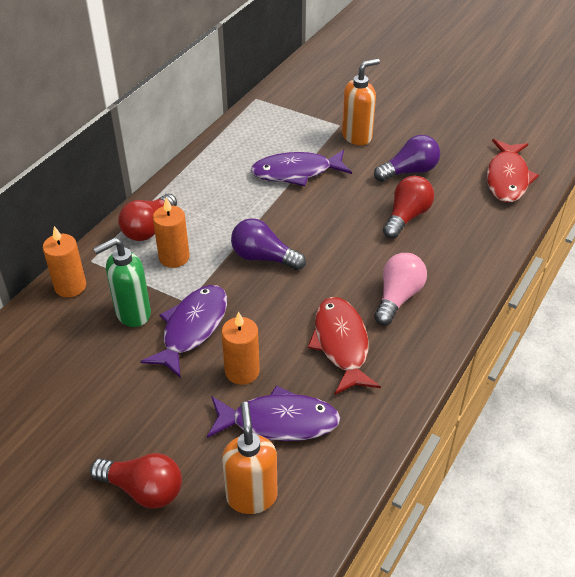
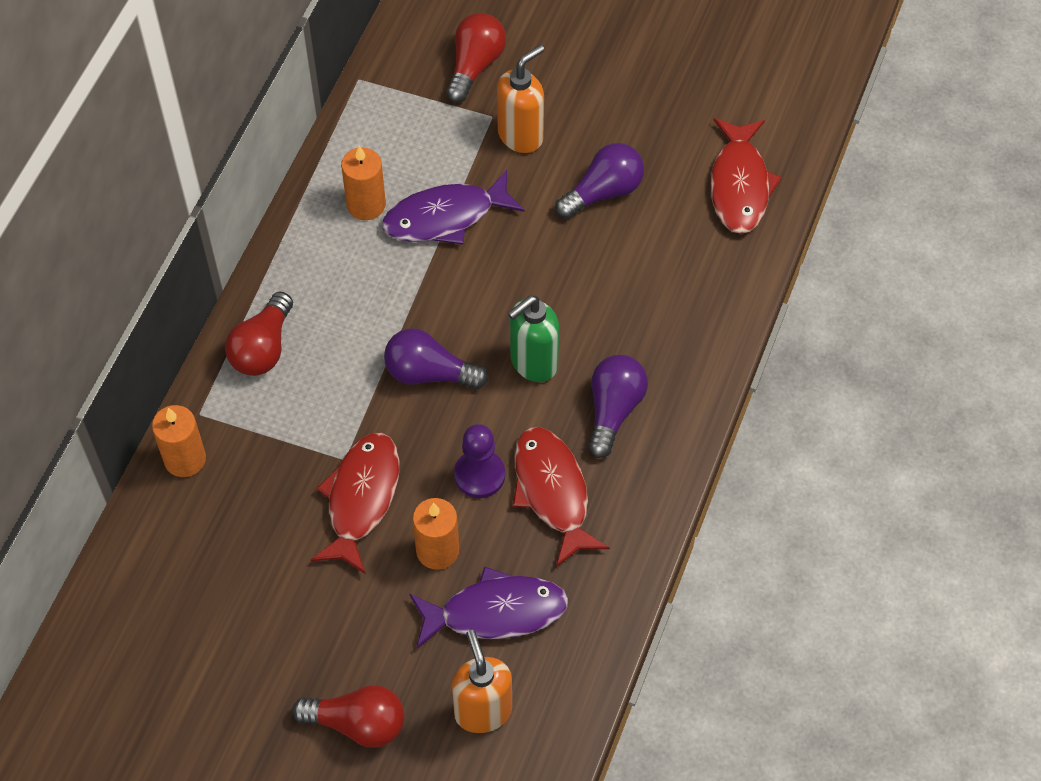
camera: 10 degrees left, 15 degrees up
green soap dispenser [93,238,151,327] -> green soap dispenser moved to [508,296,559,382]
purple fish [140,285,227,378] -> red fish [311,432,399,574]
orange candle [153,197,190,268] -> orange candle moved to [341,146,386,220]
pink light bulb [374,253,427,325] -> purple light bulb [588,355,648,458]
red light bulb [383,176,434,239] -> red light bulb moved to [446,13,506,103]
none -> purple pawn [454,424,505,498]

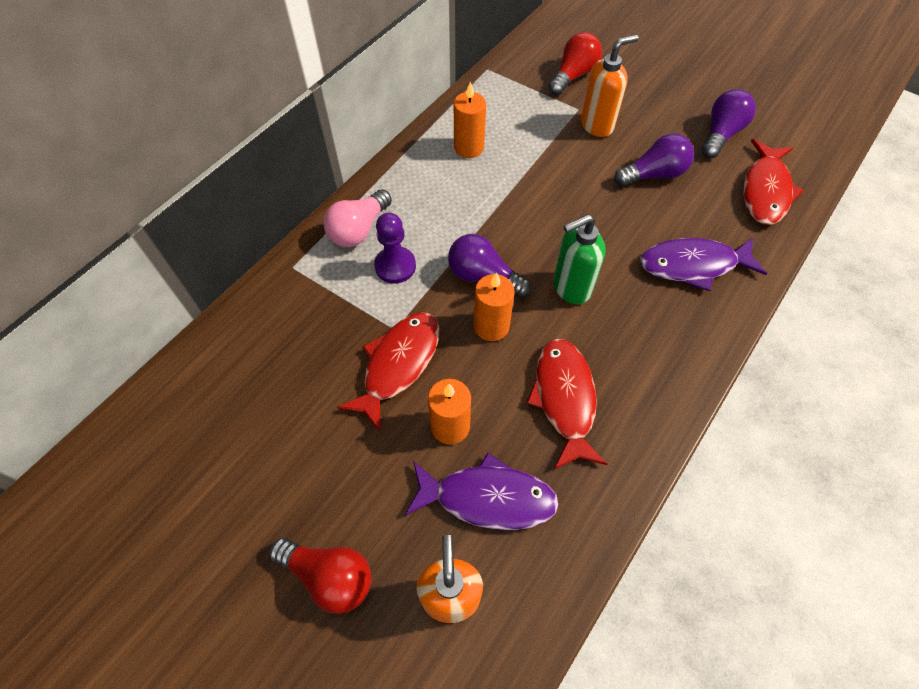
camera: 15 degrees right, 0 degrees up
orange candle [152,405,206,477] -> orange candle moved to [474,272,515,341]
red light bulb [225,291,293,376] -> pink light bulb [323,189,392,247]
purple fish [382,170,525,245] -> purple fish moved to [640,237,767,291]
purple pawn [454,424,505,498] -> purple pawn moved to [374,213,416,283]
purple light bulb [588,355,648,458] -> purple light bulb moved to [702,89,756,158]

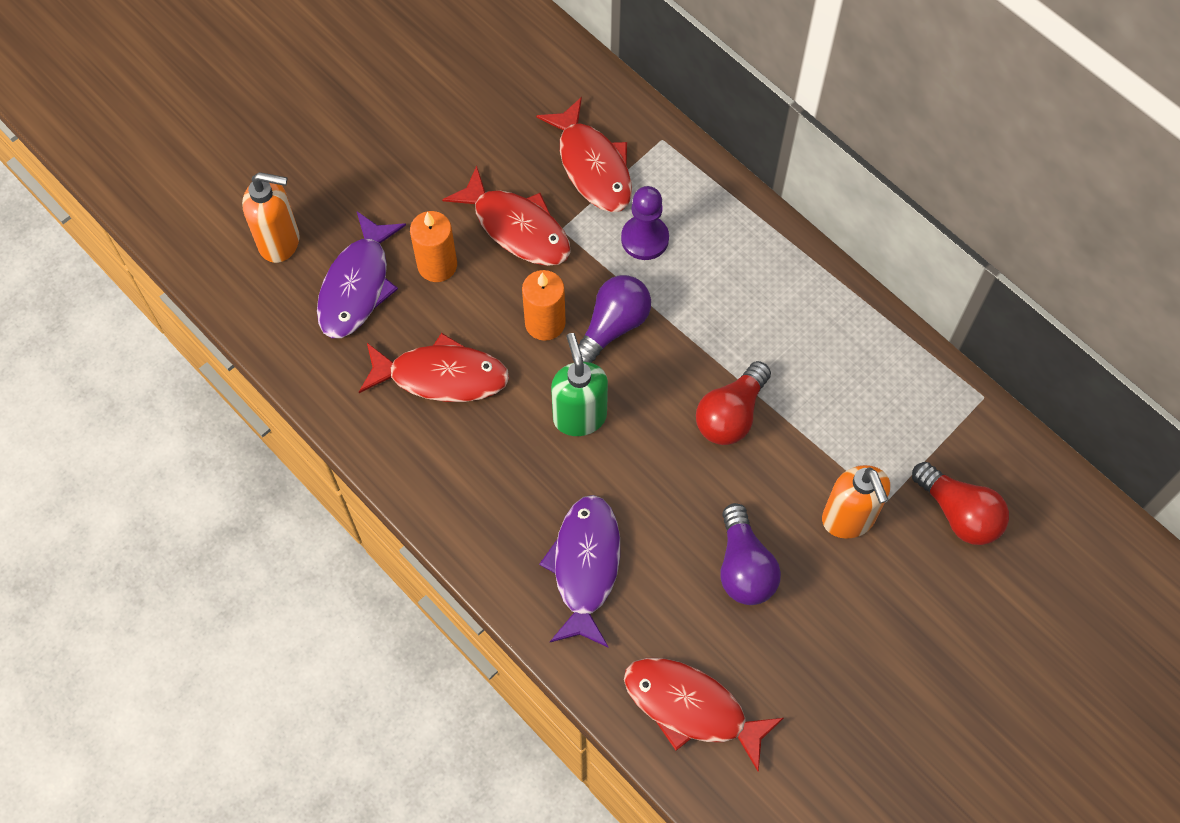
camera: 100 degrees right, 5 degrees up
red light bulb [269,538,372,614] -> red light bulb moved to [696,361,771,445]
pink light bulb [323,189,392,247] -> none
orange candle [454,82,486,158] -> none
purple light bulb [702,89,756,158] -> none
none -> red fish [536,97,632,212]

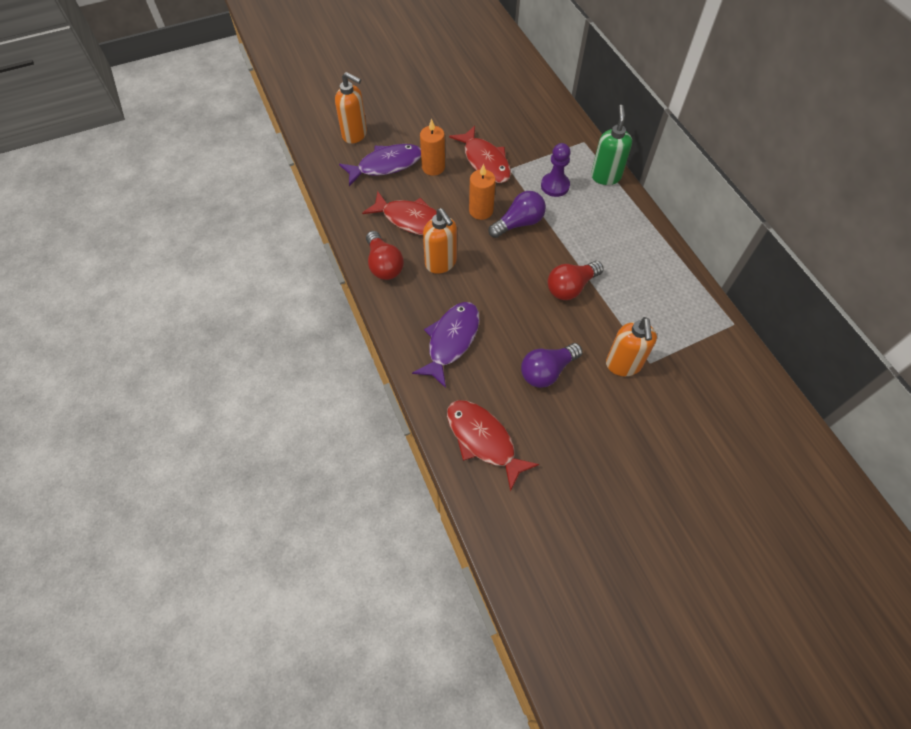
camera: 20 degrees right, 5 degrees down
purple fish [317,211,406,338] -> purple fish turned 150 degrees counterclockwise [339,144,421,186]
red fish [536,97,632,212] -> none
green soap dispenser [551,333,608,436] -> green soap dispenser moved to [591,105,632,185]
purple light bulb [720,503,781,605] -> purple light bulb turned 45 degrees clockwise [521,343,583,388]
red light bulb [912,462,1009,545] -> red light bulb moved to [366,231,404,280]
none -> orange soap dispenser [423,208,457,274]

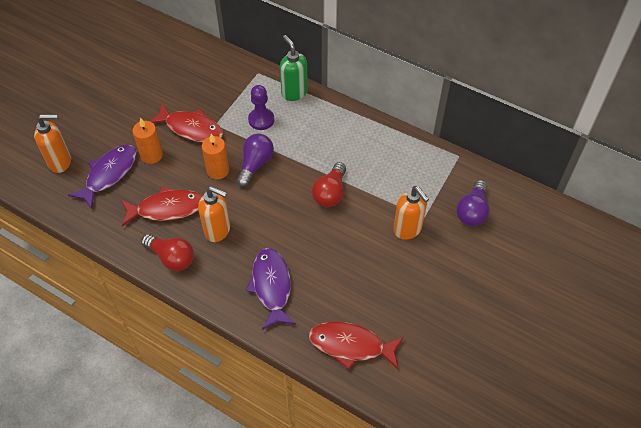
camera: 35 degrees left, 5 degrees down
purple light bulb [521,343,583,388] -> purple light bulb moved to [456,180,489,226]

